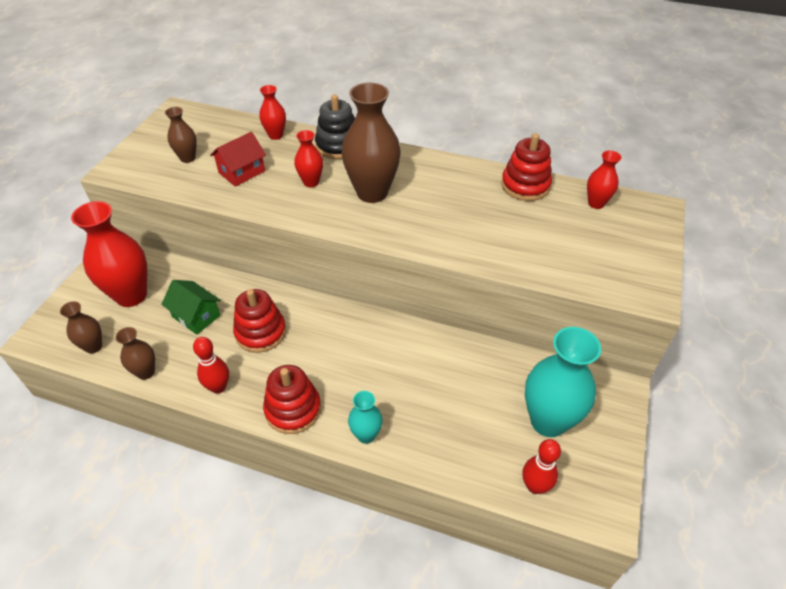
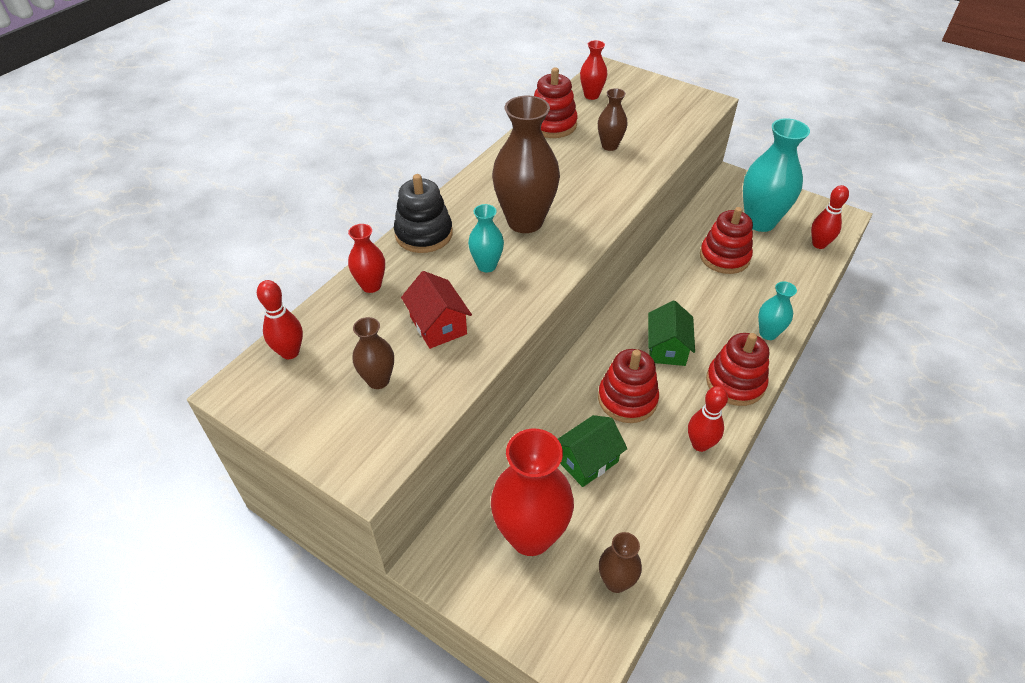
camera: 75 degrees left, 0 degrees up
brown vase [115,327,155,380] -> brown vase moved to [598,88,628,151]
red vase [294,130,323,187] -> turquoise vase [468,204,504,272]
none -> red bowling pin [257,280,303,359]
none -> green house [648,300,695,366]
none -> red stacking toy [700,207,753,274]

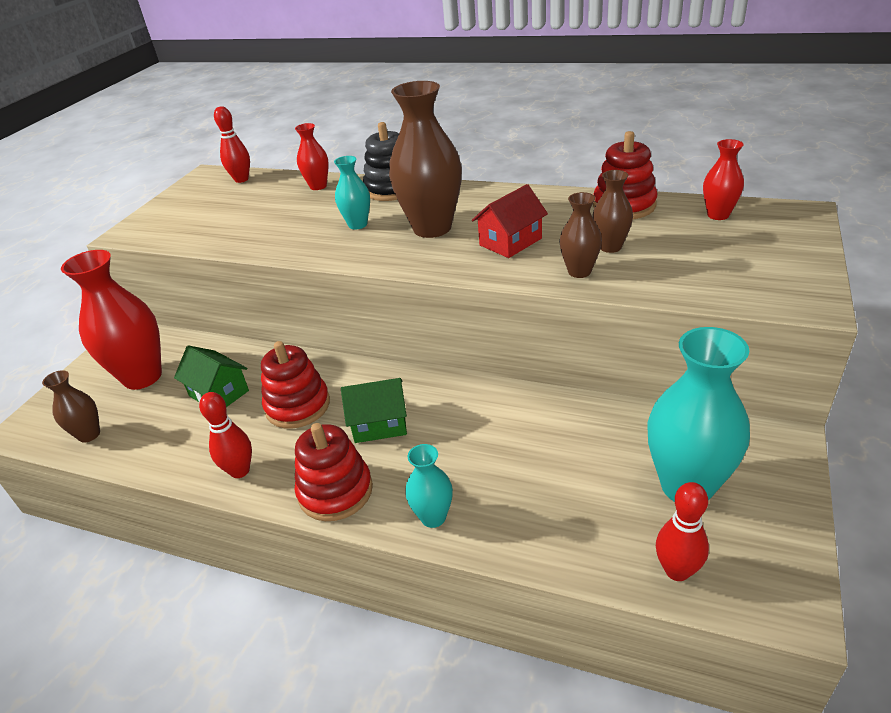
camera: 80 degrees right, 10 degrees down
brown vase [353,317,394,389] -> brown vase moved to [559,192,602,278]
red house [401,271,472,349] -> red house moved to [472,184,548,258]
red stacking toy [700,207,753,274] -> none

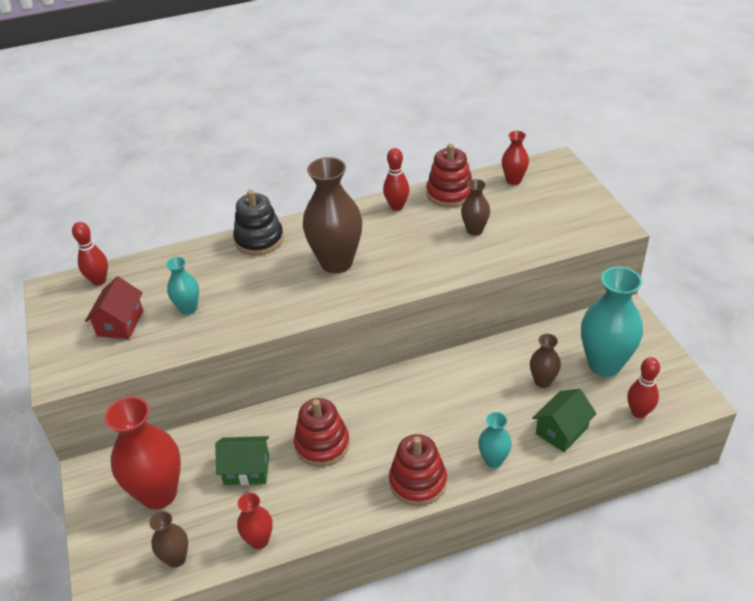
camera: 40 degrees left, 5 degrees up
red bowling pin [199,392,252,478] -> red bowling pin moved to [383,148,409,211]
red vase [295,123,329,190] -> red vase moved to [237,493,273,549]
turquoise vase [334,156,370,230] -> turquoise vase moved to [166,257,199,315]
green house [341,378,407,443] -> green house moved to [532,389,597,452]
red house [472,184,548,258] -> red house moved to [85,276,143,339]
brown vase [559,192,602,278] -> brown vase moved to [530,334,561,388]

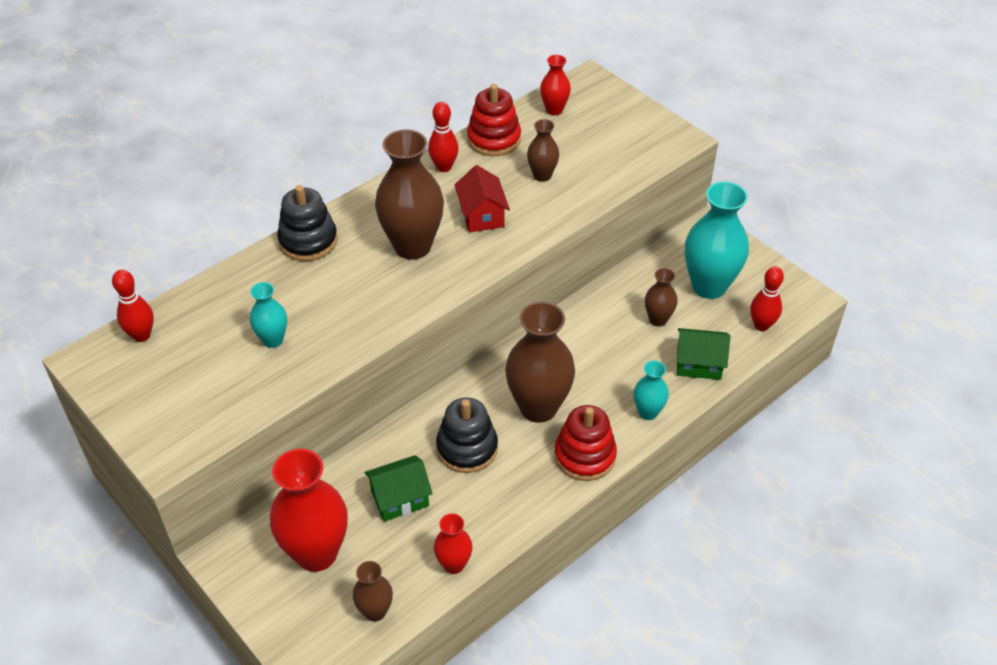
camera: 25 degrees left, 5 degrees up
red house [85,276,143,339] -> red house moved to [454,165,510,233]
red stacking toy [294,398,349,467] -> black stacking toy [436,397,498,473]
green house [532,389,597,452] -> green house turned 75 degrees clockwise [677,328,730,380]
none -> brown vase [505,302,575,423]

